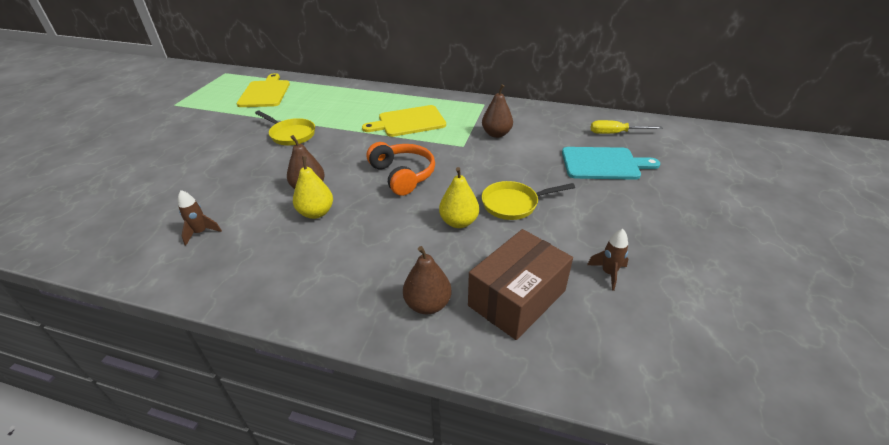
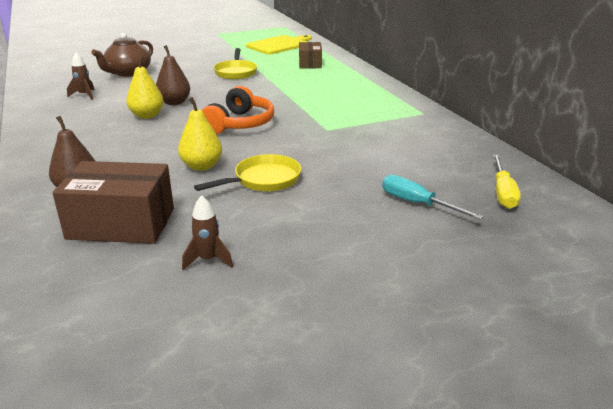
camera: 50 degrees right, 10 degrees down
yellow cutting board [362,105,446,137] -> none
brown pear [482,84,513,138] -> none
yellow pan [482,181,575,220] -> yellow pan turned 105 degrees clockwise [194,154,301,192]
turquoise cutting board [562,147,660,180] -> turquoise screwdriver [382,175,484,220]
yellow screwdriver [591,120,663,134] -> yellow screwdriver turned 135 degrees counterclockwise [493,154,521,209]
none -> brown teapot [91,33,153,77]
none -> brown box [299,42,322,68]

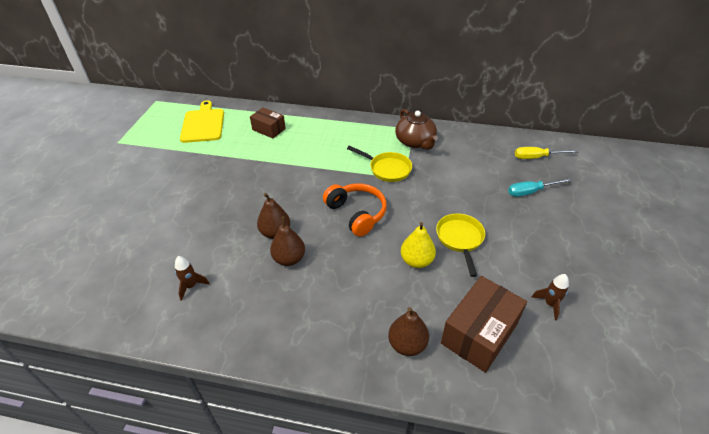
camera: 55 degrees left, 15 degrees up
brown teapot [91,33,153,77] -> brown teapot moved to [395,109,438,150]
yellow pear [126,55,164,119] -> brown pear [270,216,305,266]
yellow pan [213,48,258,80] -> yellow pan moved to [347,146,412,182]
yellow screwdriver [493,154,521,209] -> yellow screwdriver turned 135 degrees clockwise [515,147,578,159]

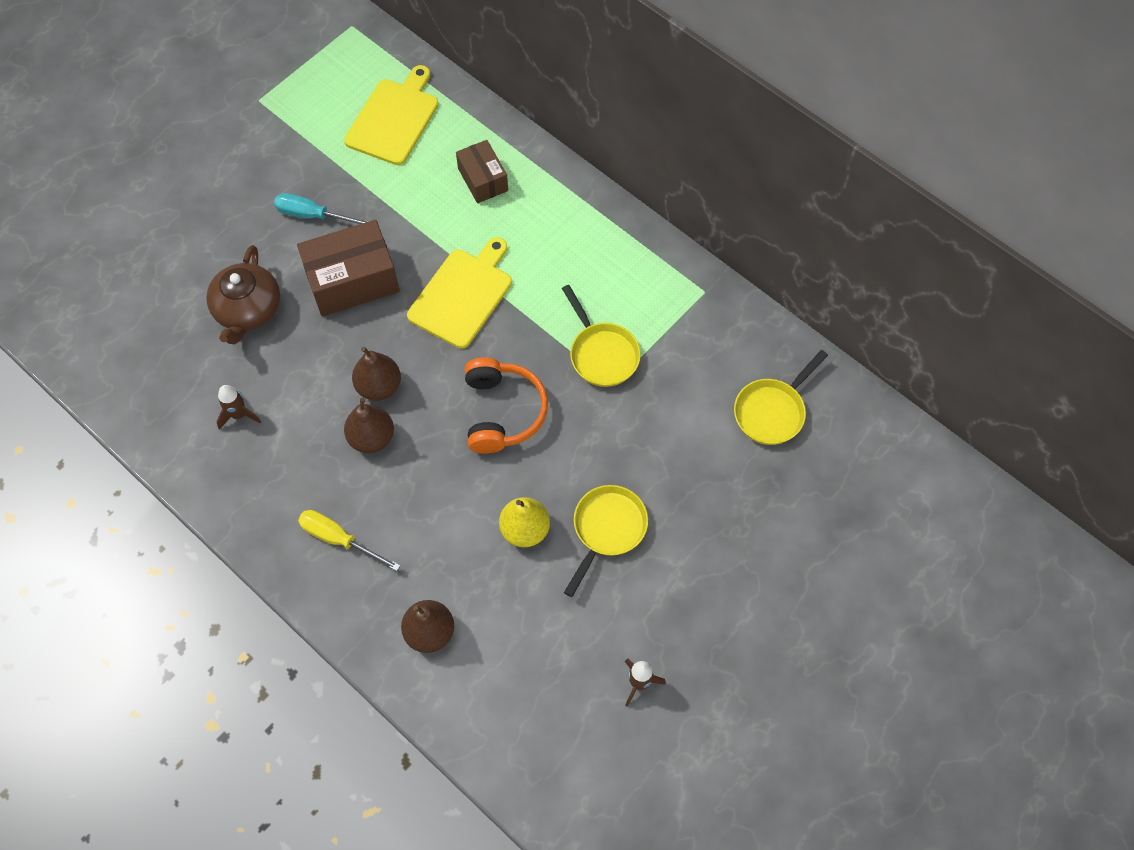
camera: 30 degrees right, 20 degrees up
brown teapot [395,109,438,150] -> brown teapot moved to [206,245,280,344]
brown box [441,276,527,373] -> brown box moved to [297,220,400,316]
turquoise screwdriver [508,178,572,197] -> turquoise screwdriver moved to [274,193,369,224]
yellow screwdriver [515,147,578,159] -> yellow screwdriver moved to [298,510,400,571]
none -> yellow cutting board [407,237,512,349]
none -> yellow pan [734,350,828,445]

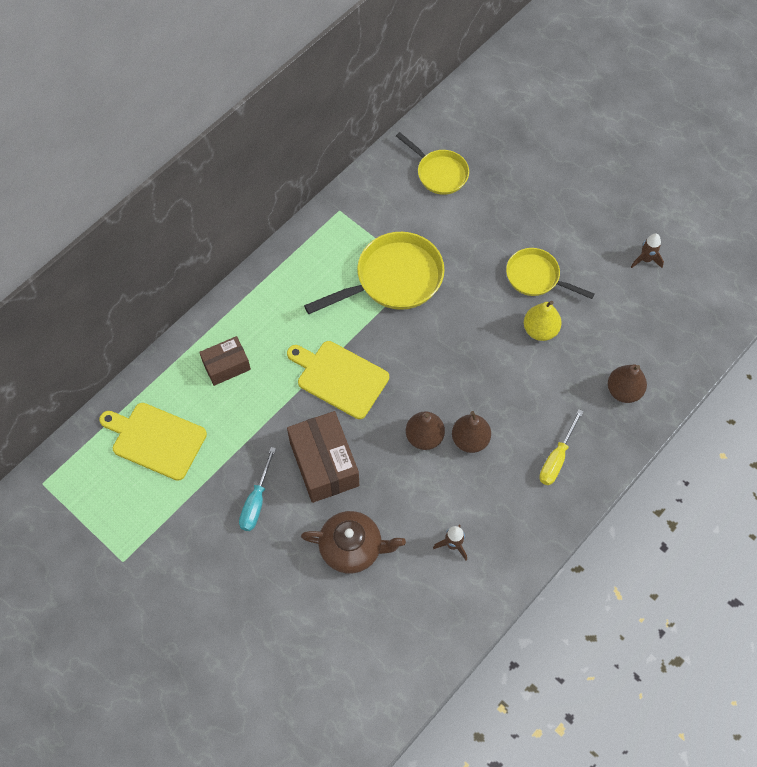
camera: 90 degrees left, 0 degrees up
orange headphones [465,358,548,454] -> none
yellow pan [562,285,641,387] -> yellow pan [304,232,445,314], size x1.61

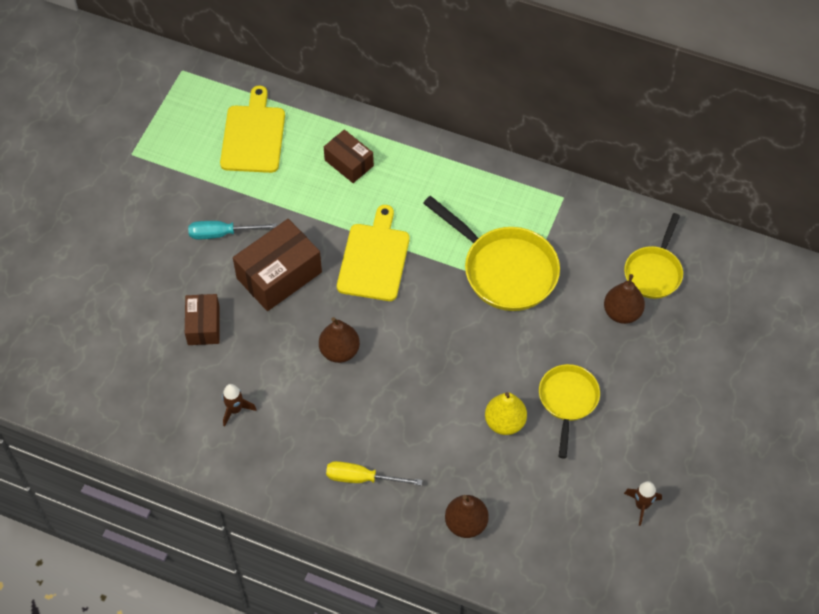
camera: 70 degrees right, 5 degrees down
brown teapot [301,511,406,574] -> brown box [185,294,220,345]
brown pear [452,411,491,453] -> brown pear moved to [604,274,645,324]

